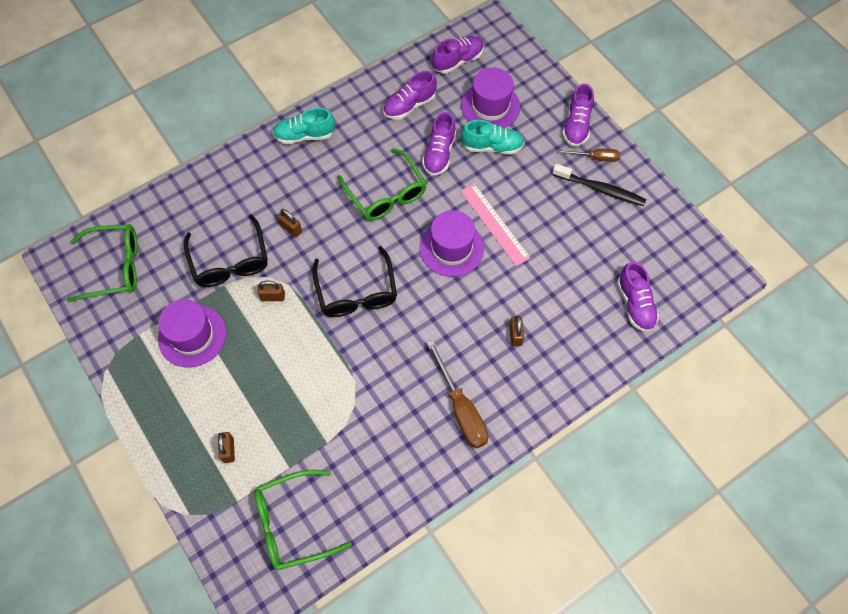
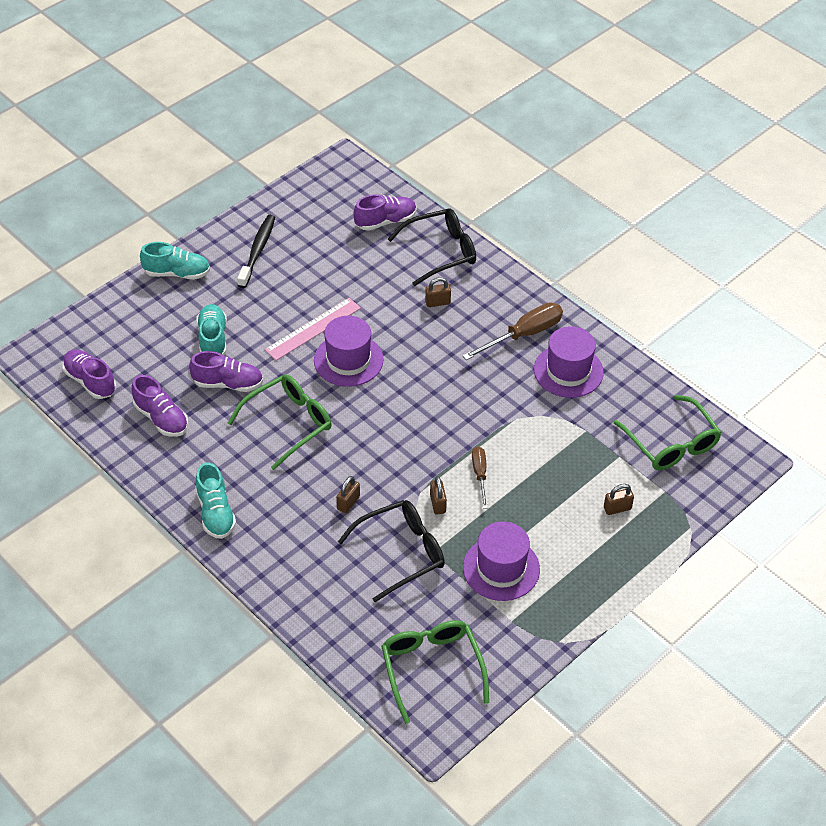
camera: 100 degrees left, 15 degrees down
black glasses [312,246,397,317] -> black glasses moved to [388,209,476,286]
purple hat [461,67,520,128] -> purple hat moved to [534,326,604,398]
brown screwdriver [558,149,620,162] -> brown screwdriver moved to [472,447,488,509]
purple shoe [562,84,594,147] -> turquoise shoe [140,242,210,280]

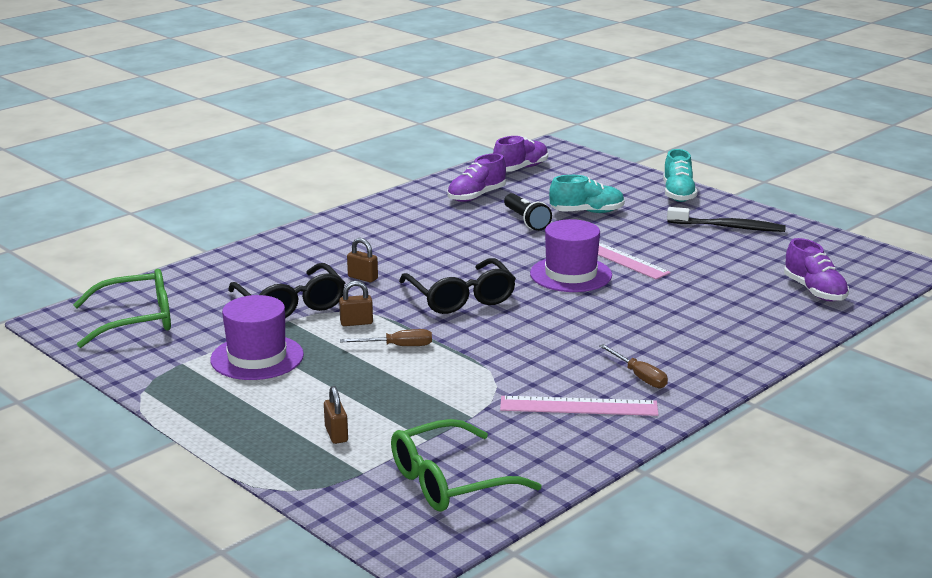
camera: 90 degrees right, 25 degrees down
purple shoe [189,351,263,392] -> black flashlight [504,193,552,231]
turquoise shoe [196,463,236,539] -> none
green glasses [228,375,332,470] -> none
black glasses [388,209,476,286] -> black glasses moved to [399,258,516,314]
brown padlock [425,277,451,307] -> none
brown screwdriver [462,302,563,360] -> brown screwdriver [599,344,668,388], size x0.59
purple hat [534,326,604,398] -> pink ruler [500,396,659,416]

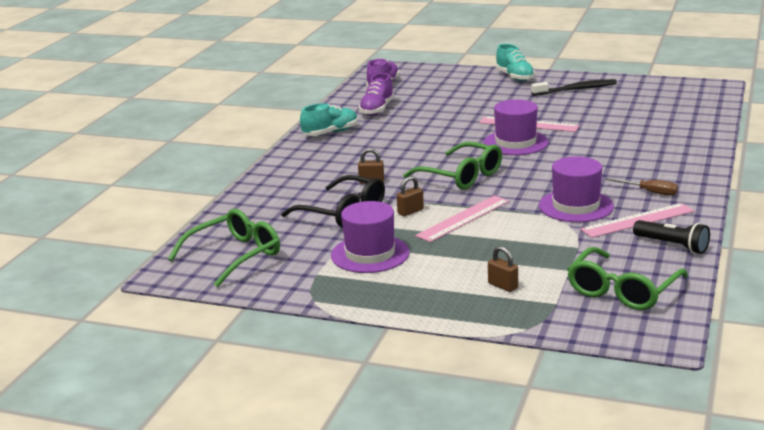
camera: 25 degrees left, 0 degrees up
brown screwdriver [340,329,432,346] -> pink ruler [415,195,509,242]
black glasses [399,258,516,314] -> green glasses [403,142,502,190]
black flashlight [504,193,552,231] -> black flashlight moved to [633,220,710,254]
turquoise shoe [549,175,625,213] -> turquoise shoe moved to [300,103,358,136]
purple shoe [784,238,849,302] -> none
none -> purple hat [539,156,614,222]

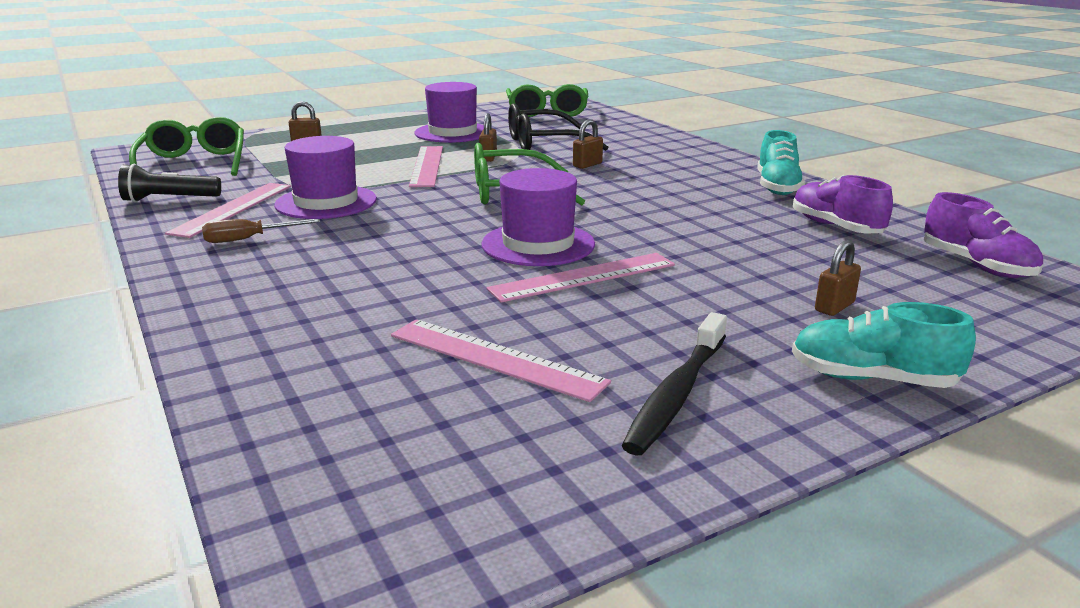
camera: 130 degrees right, 0 degrees up
none -> pink ruler [391,319,611,402]
none -> brown padlock [815,240,861,316]

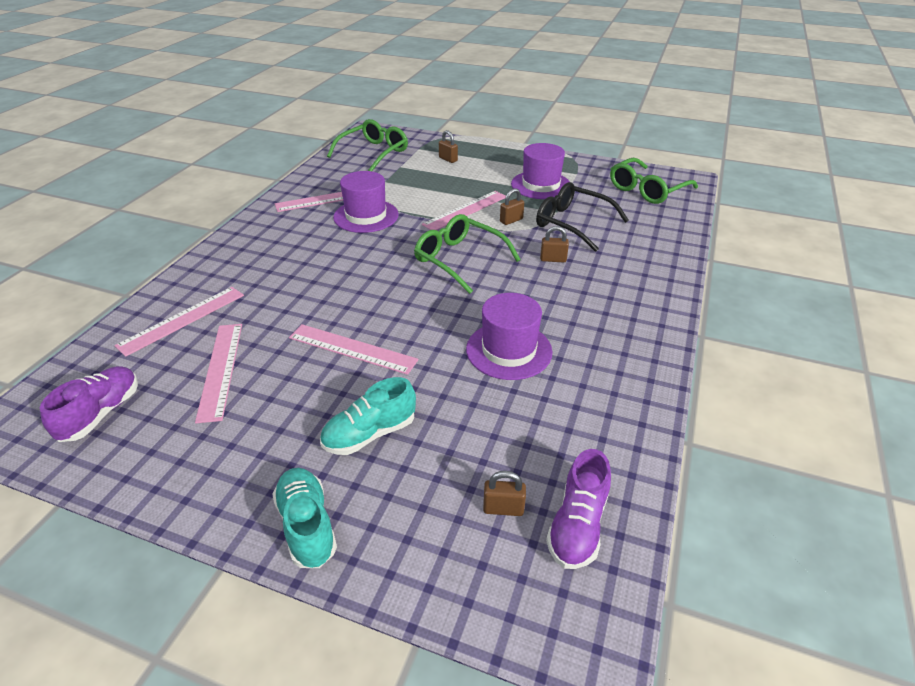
camera: 50 degrees right, 15 degrees up
black flashlight [118,164,221,202] -> none
brown screwdriver [202,219,320,243] -> none
purple hat [481,168,595,266] -> purple hat moved to [466,293,552,380]
black toothbrush [621,312,727,456] -> none
turquoise shoe [757,130,805,195] -> turquoise shoe moved to [320,377,416,455]
purple shoe [793,175,893,234] -> purple shoe moved to [40,366,138,442]
brown padlock [815,240,861,316] -> brown padlock moved to [483,471,526,516]
none -> pink ruler [114,287,244,357]

